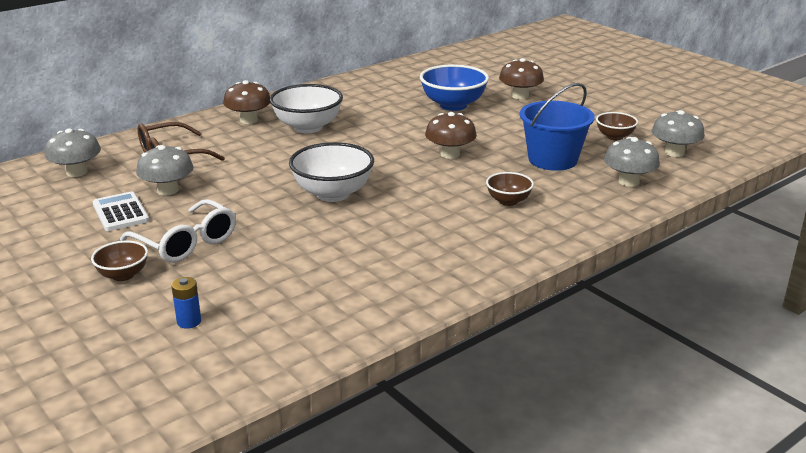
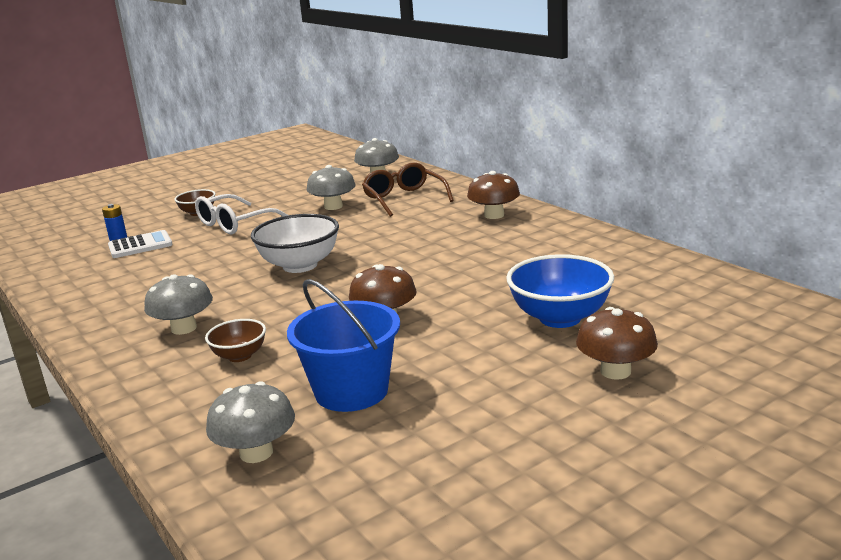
camera: 95 degrees right, 5 degrees down
white calculator [93,191,149,231] -> white calculator moved to [108,230,173,258]
white bowl [270,84,343,133] -> none
brown bowl [596,112,638,140] -> none
grey mushroom [652,110,705,157] -> grey mushroom moved to [144,274,213,335]

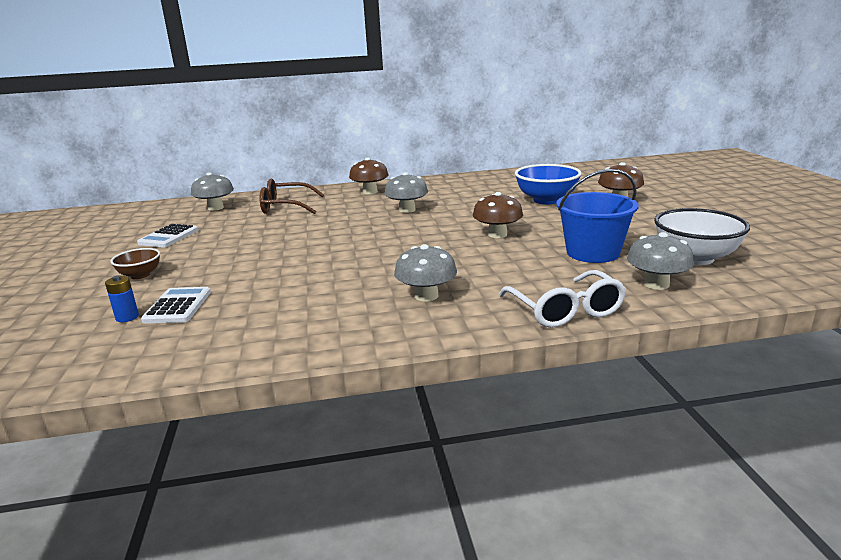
camera: 65 degrees left, 0 degrees up
white glasses [195,194,288,234] -> white glasses moved to [499,270,626,328]
brown bowl [205,319,266,362] -> none
white bowl [251,214,339,273] -> white bowl moved to [654,208,750,265]
grey mushroom [307,165,356,210] -> grey mushroom moved to [385,172,428,213]
none -> white calculator [137,224,198,248]

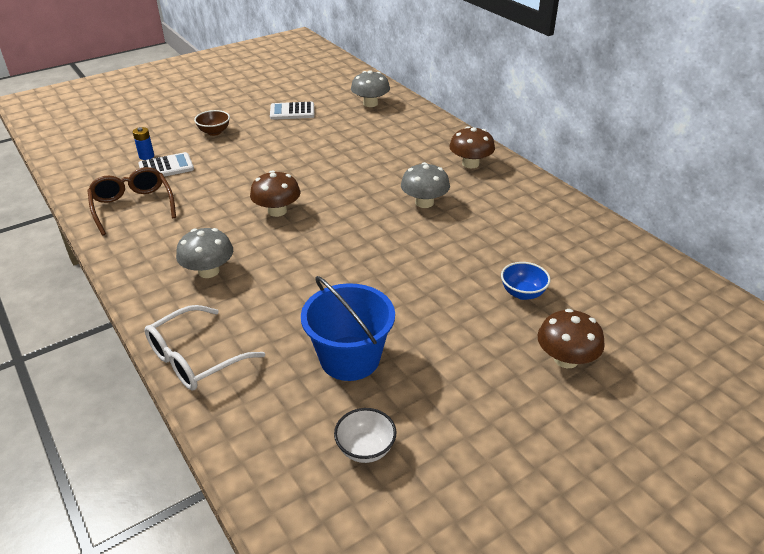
camera: 65 degrees right, 15 degrees up
brown glasses [260,179,324,214] -> brown glasses moved to [87,167,176,236]
brown mushroom [473,192,523,238] -> brown mushroom moved to [250,170,300,217]
blue bowl [515,164,582,204] -> blue bowl [501,262,551,300], size x0.56
grey mushroom [627,232,694,290] -> none
white bowl [654,208,750,265] -> white bowl [334,408,396,463], size x0.56

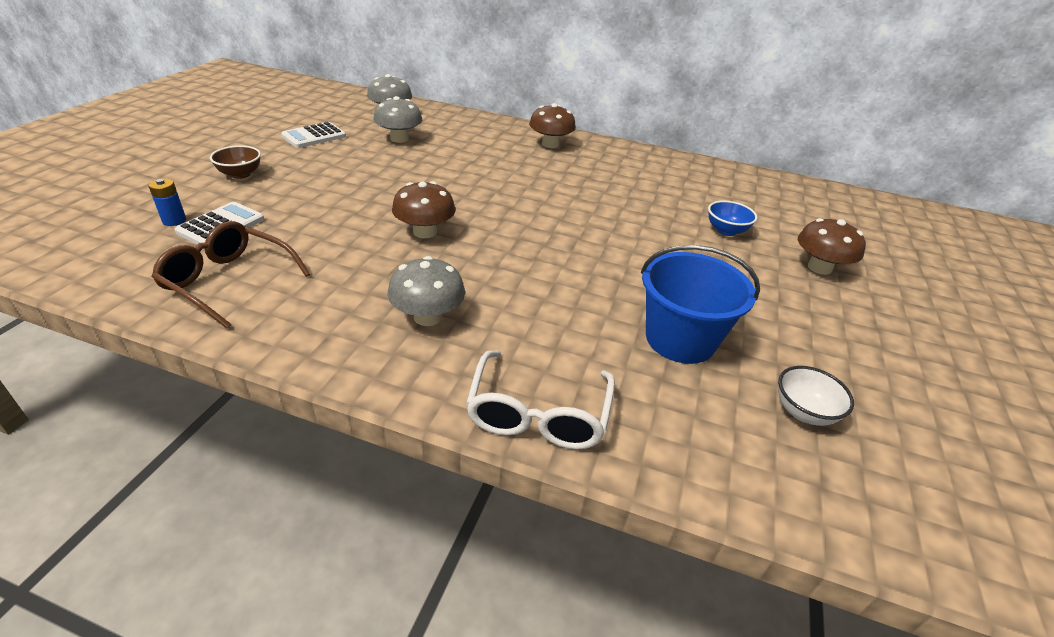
camera: 40 degrees left, 0 degrees up
grey mushroom [401,162,450,208] -> grey mushroom moved to [373,96,422,143]

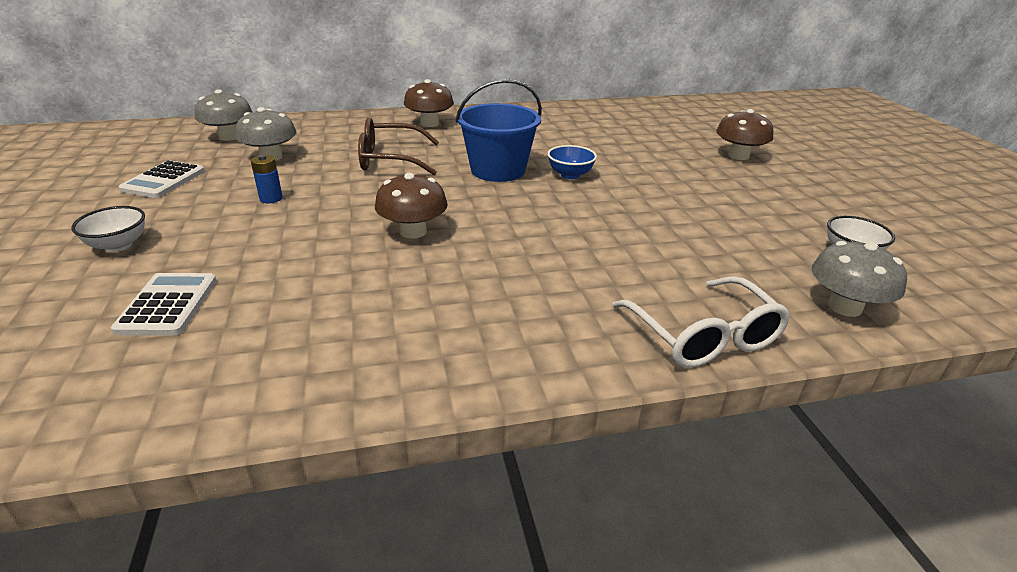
camera: 30 degrees left, 5 degrees down
blue battery [148,178,186,226] -> blue battery moved to [251,155,283,203]
brown glasses [151,221,310,328] -> brown glasses moved to [358,118,439,175]
brown bowl [210,145,261,179] -> white bowl [71,206,145,252]
grey mushroom [387,256,465,326] -> grey mushroom moved to [812,241,907,317]
blue bucket [641,245,760,364] -> blue bucket moved to [456,79,542,182]
blue bowl [708,200,758,236] -> blue bowl moved to [547,145,597,179]

